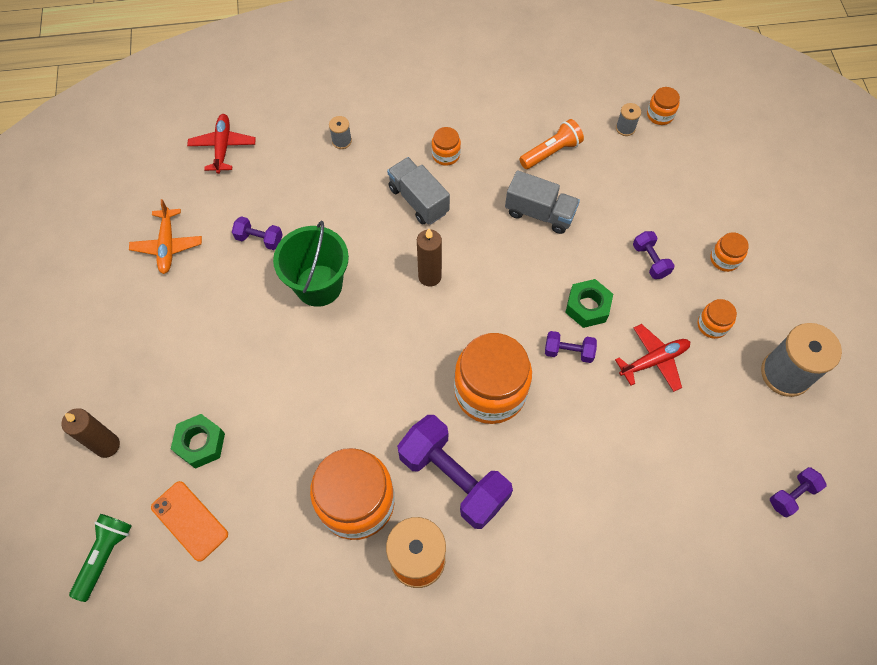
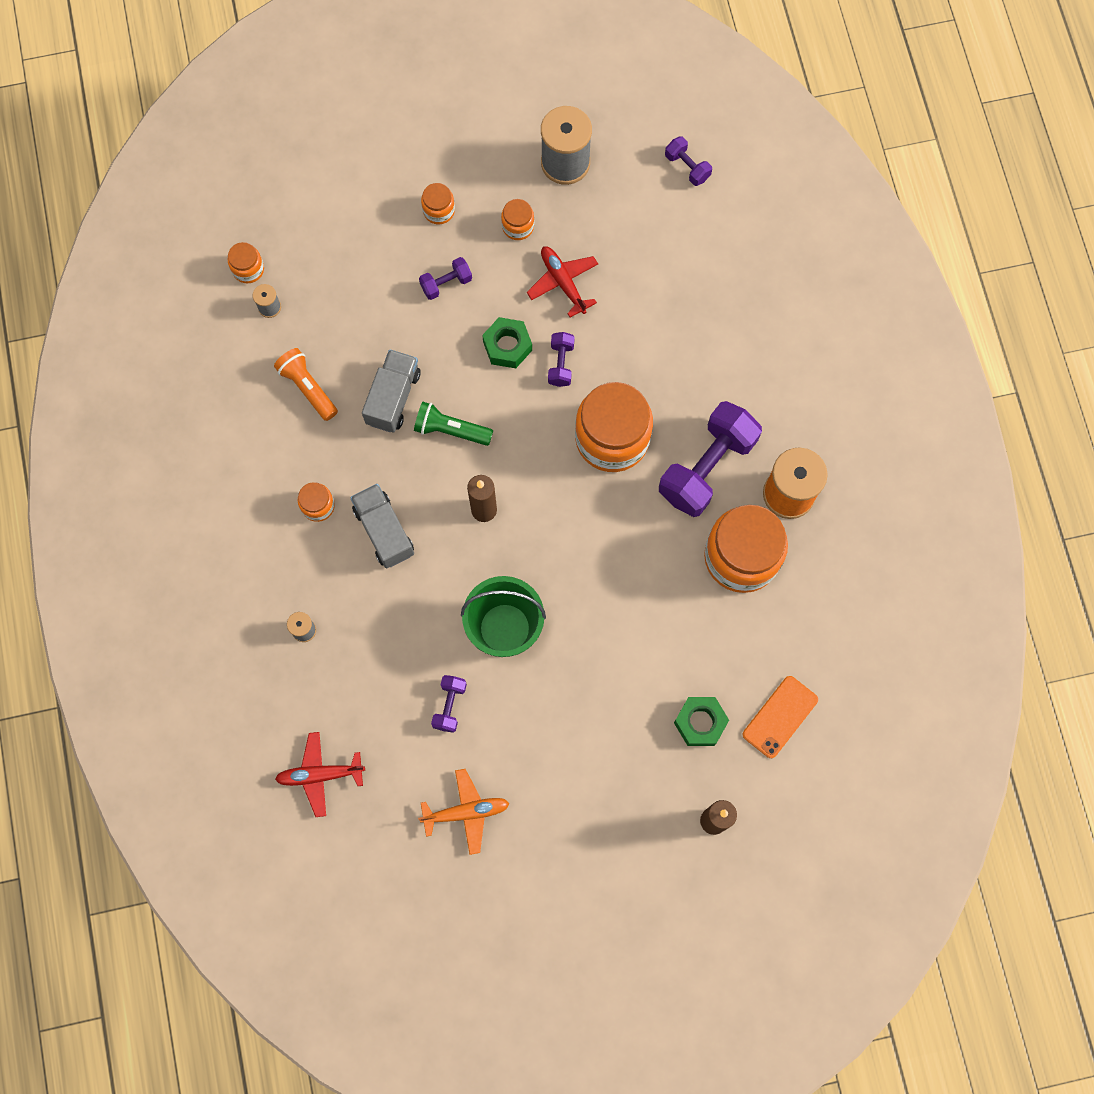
camera: 95 degrees left, 10 degrees up
green flashlight [69,514,132,602] -> green flashlight moved to [414,401,493,446]
grey truck [387,157,450,225] -> grey truck turned 105 degrees clockwise [350,484,414,569]

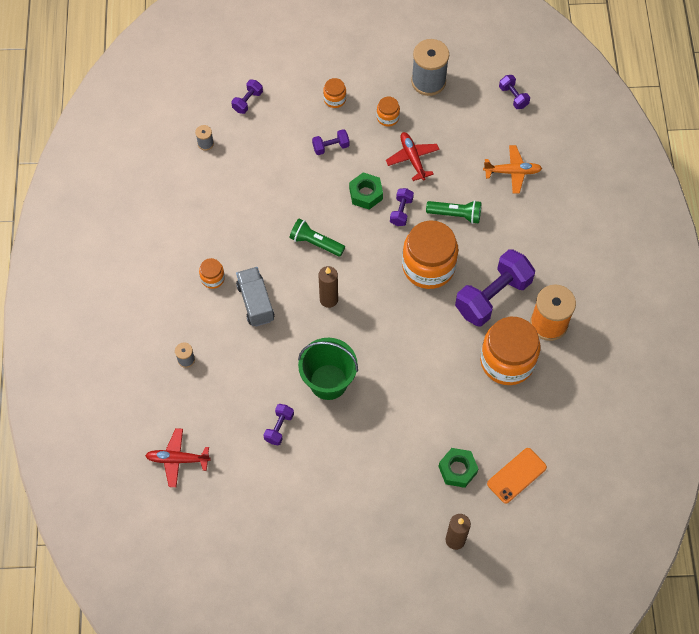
camera: 10 degrees right, 10 degrees down
orange jar [228,242,264,283] -> none
orange flashlight [274,348,338,421] -> none
grey truck [362,349,420,433] -> none
orange plane [418,769,509,855] -> orange plane moved to [483,145,542,194]
none -> purple dumbbell [231,79,263,114]
none -> green flashlight [426,200,481,224]

